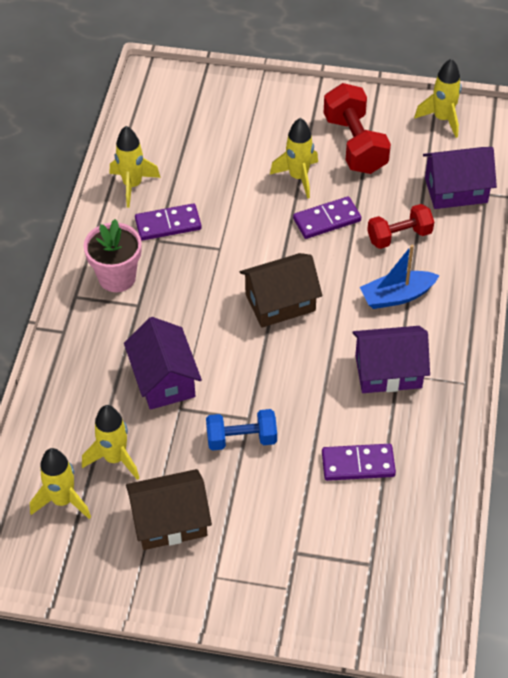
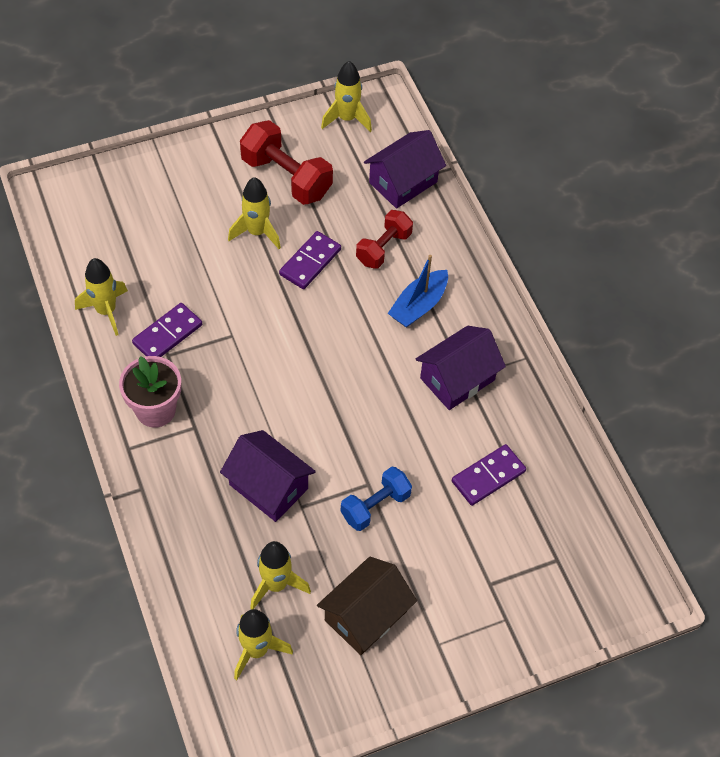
camera: 35 degrees left, 5 degrees up
brown house [240,253,322,328] -> none

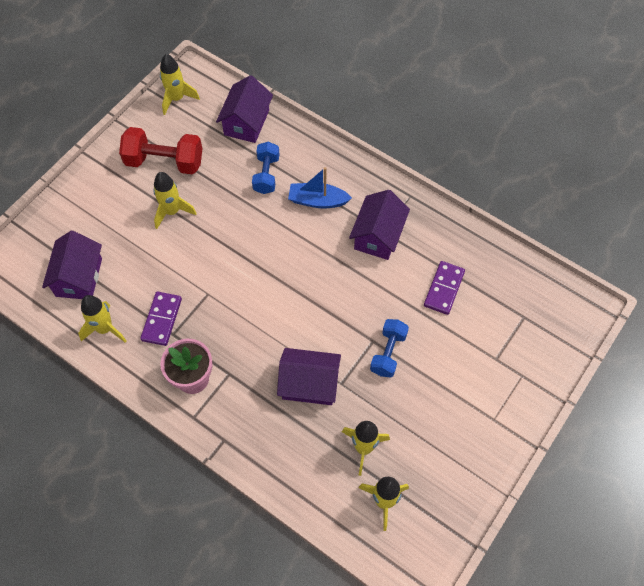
camera: 30 degrees left, 5 degrees up
purple domino [279,231,341,289] -> none
brown house [317,557,417,655] -> none
red dumbbell [356,210,413,269] -> blue dumbbell [252,142,279,194]
blue boat [388,255,448,328] -> blue boat turned 90 degrees clockwise [288,167,352,209]
none -> purple house [42,231,102,299]

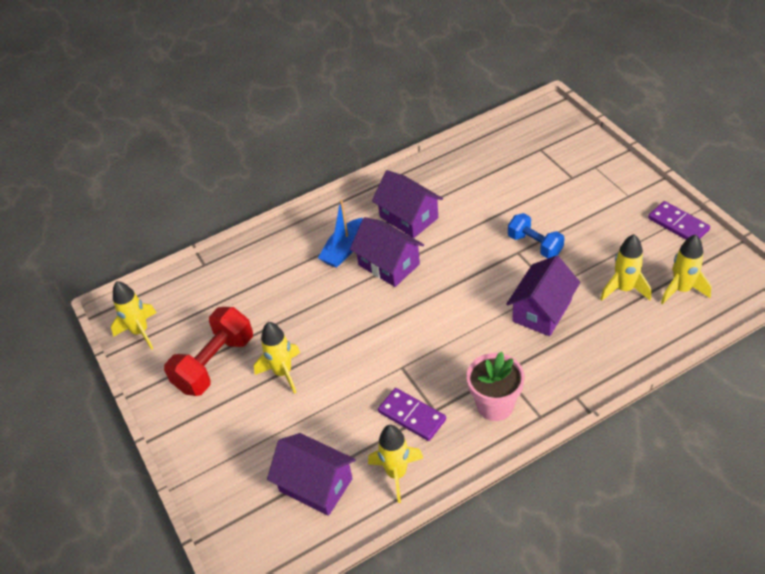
camera: 60 degrees left, 15 degrees down
purple house [216,75,273,143] -> purple house moved to [350,217,424,287]
blue dumbbell [252,142,279,194] -> none
purple domino [424,261,465,315] -> purple domino moved to [648,201,710,240]

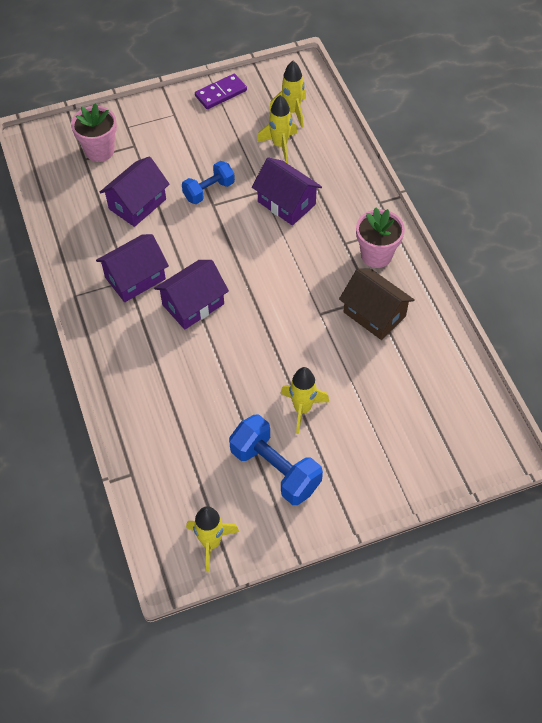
camera: 85 degrees left, 10 degrees up
red dumbbell [164,307,253,396] -> blue dumbbell [229,414,323,505]
purple house [267,433,356,516] -> purple house moved to [100,156,169,227]
blue boat [318,199,363,268] -> none
yellow rocket [368,425,423,503] -> none
purple domino [378,388,446,441] -> brown house [339,269,415,340]
none -> pink flower pot [71,103,117,162]

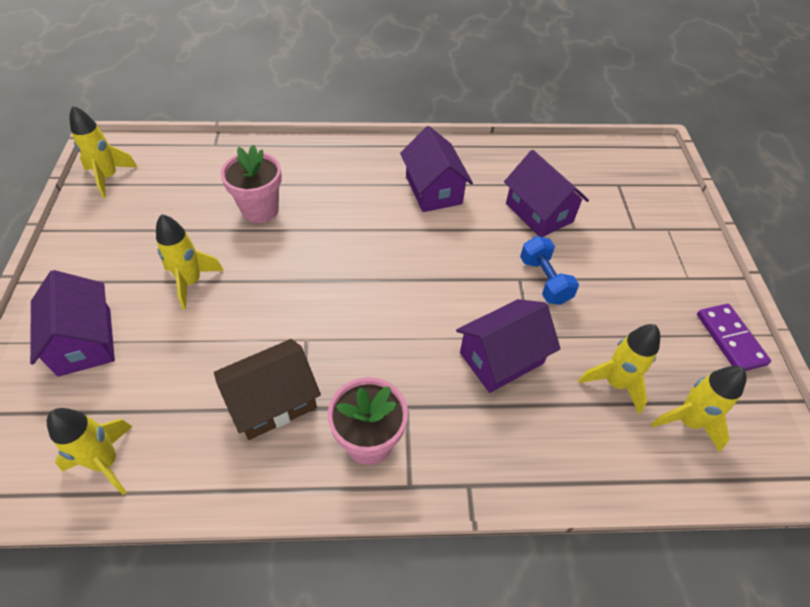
camera: 105 degrees right, 5 degrees down
pink flower pot [71,103,117,162] -> pink flower pot moved to [221,145,282,223]
purple house [154,260,229,330] -> purple house moved to [30,270,115,377]
blue dumbbell [229,414,323,505] -> none
none -> yellow rocket [47,408,133,495]

